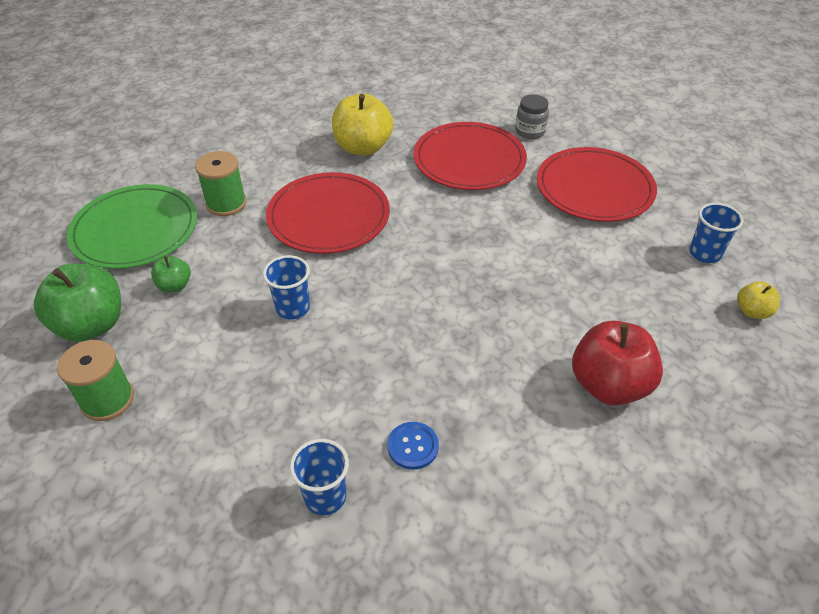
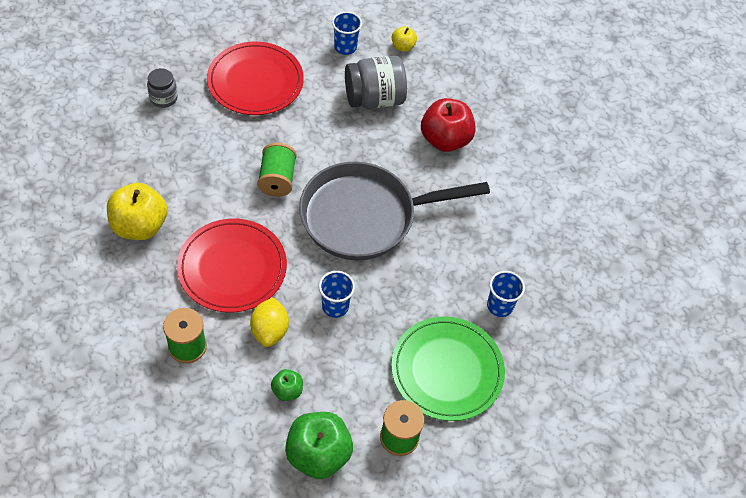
camera: 85 degrees left, 10 degrees up
green plate [67,184,197,269] -> green plate moved to [391,317,505,421]
blue button [387,422,439,470] -> none
red plate [414,122,527,190] -> none
none -> yellow lemon [250,297,289,347]
none -> green spool [257,142,297,197]
none -> grey pan [299,162,490,260]
none -> grey jar [345,56,407,109]

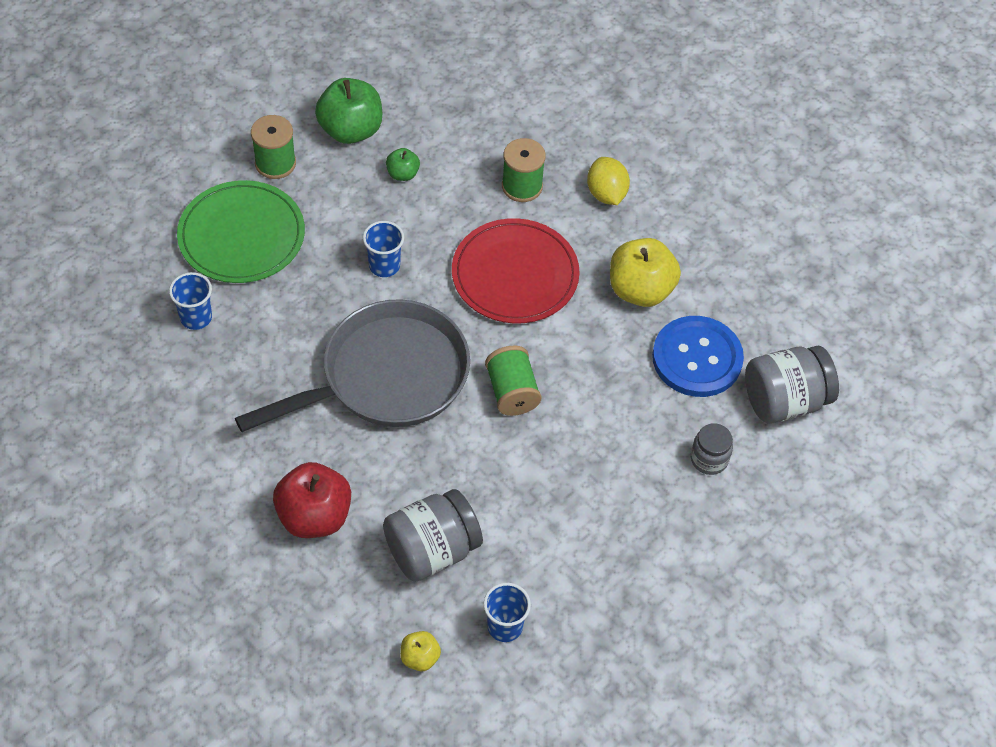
camera: 165 degrees right, 0 degrees up
red plate [207,42,304,115] -> none
yellow lemon [250,297,289,347] -> yellow lemon moved to [587,157,630,205]
none -> blue button [652,316,744,397]
none -> grey jar [745,346,839,424]

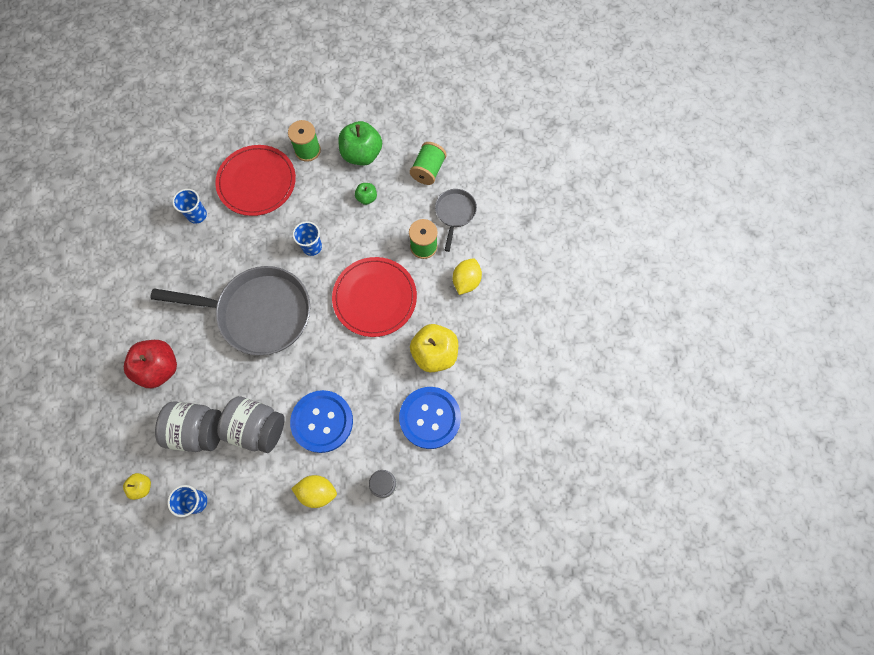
camera: 40 degrees right, 15 degrees up
green plate [177,180,305,283] -> red plate [215,145,296,216]
green spool [485,346,542,416] -> green spool moved to [410,142,447,185]
grey jar [745,346,839,424] -> grey jar moved to [217,396,284,453]
none -> blue button [290,390,353,453]
none -> yellow lemon [291,475,337,508]
none -> grey pan [435,189,477,252]

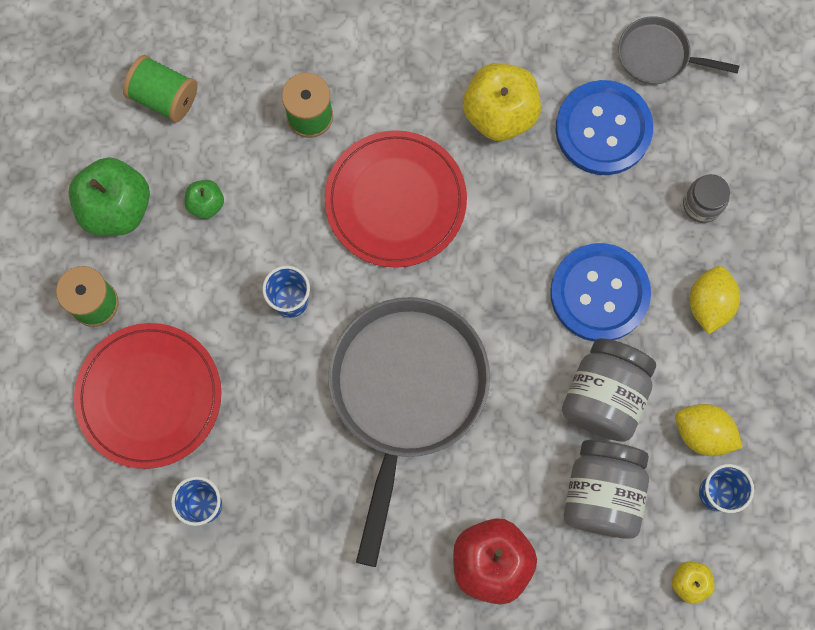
camera: 85 degrees left, 5 degrees up
grey pan [435,189,477,252] -> grey pan moved to [619,16,739,84]
yellow lemon [453,258,482,295] -> yellow lemon moved to [675,404,743,456]

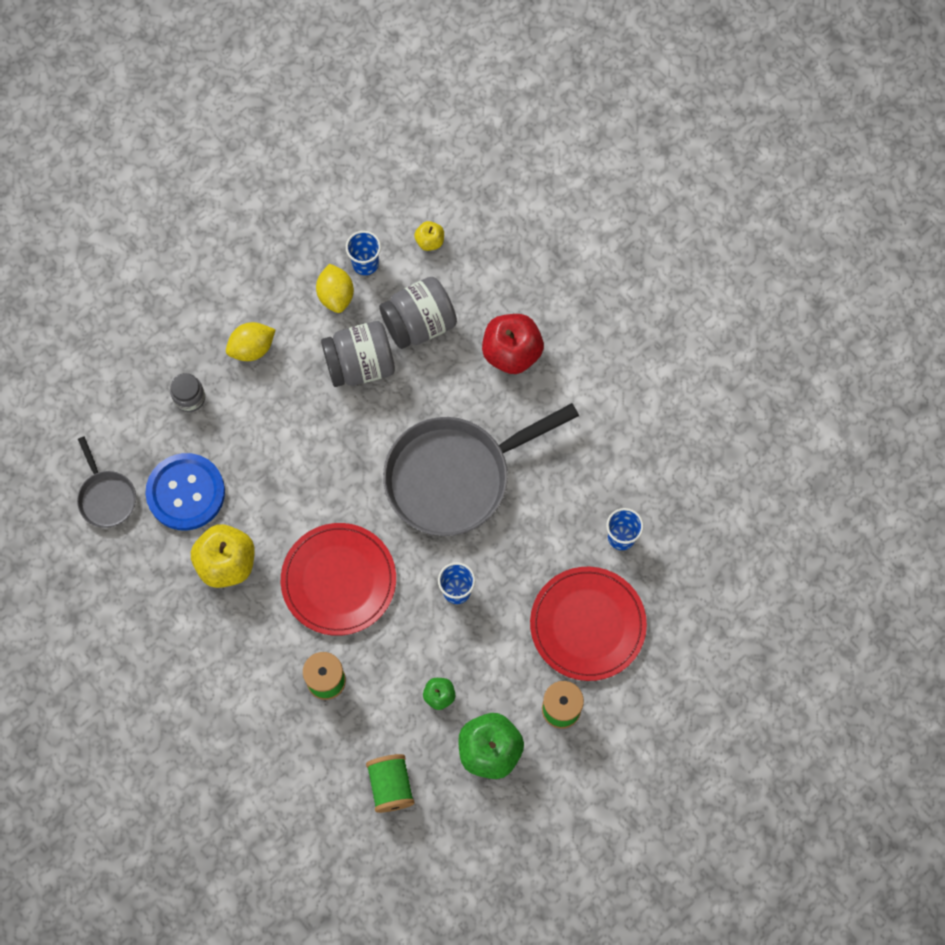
camera: 130 degrees left, 5 degrees down
blue button [550,243,651,341] -> none

